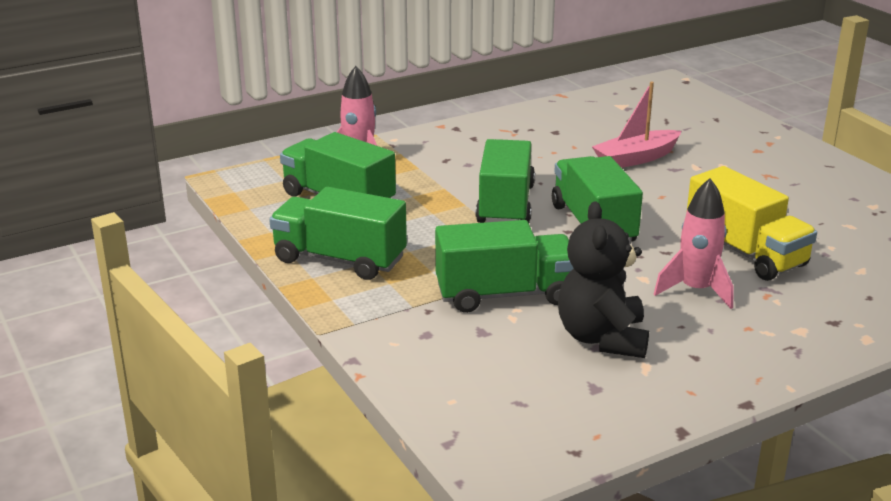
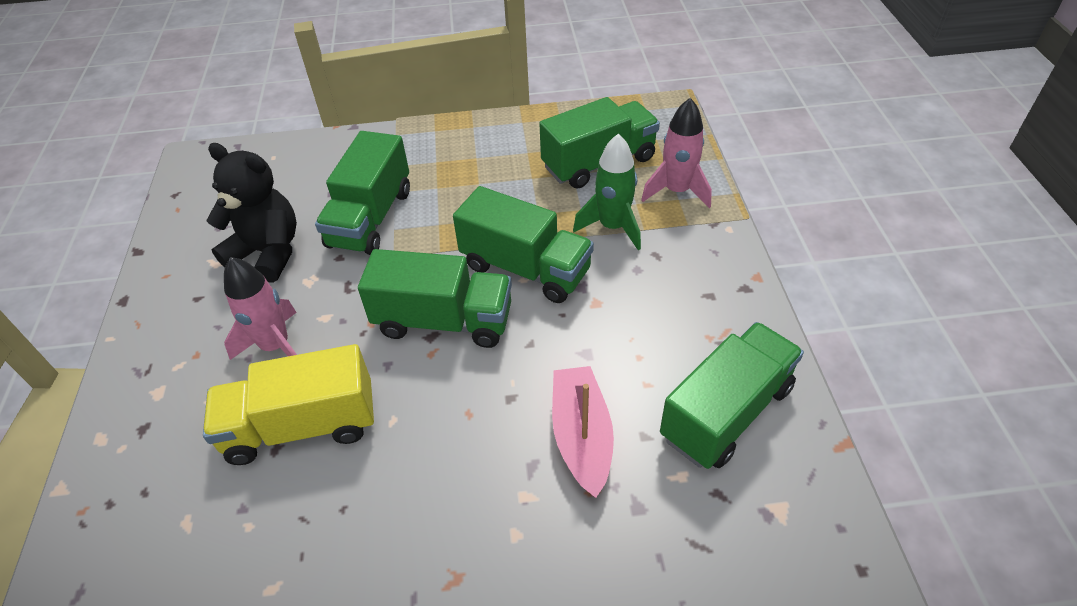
camera: 115 degrees right, 20 degrees up
green truck [269,187,407,280] -> green truck moved to [660,322,804,469]
none -> green rocket [573,134,641,250]

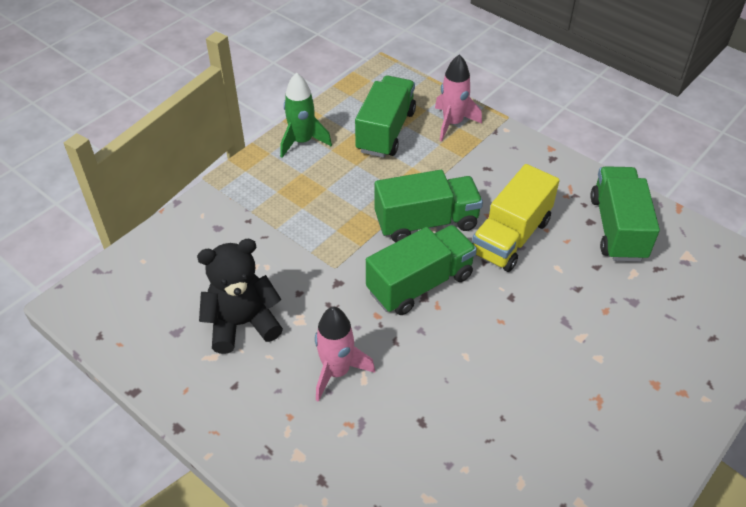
camera: 45 degrees left, 0 degrees up
yellow truck [203,344,374,465] -> yellow truck moved to [472,164,560,272]
green truck [315,131,410,255] -> none
pink boat [552,366,614,498] -> none
green rocket [573,134,641,250] -> green rocket moved to [280,72,332,158]

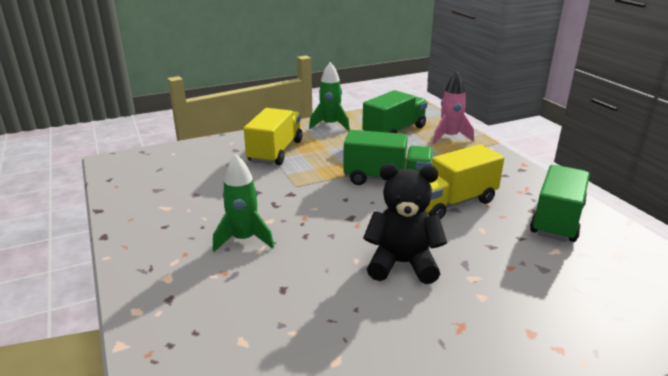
camera: 25 degrees right, 20 degrees down
black teddy bear [197,239,283,354] -> black teddy bear moved to [363,163,447,284]
pink rocket [315,307,375,402] -> green rocket [213,154,274,252]
green truck [366,225,477,315] -> none
none -> yellow truck [244,108,302,165]

